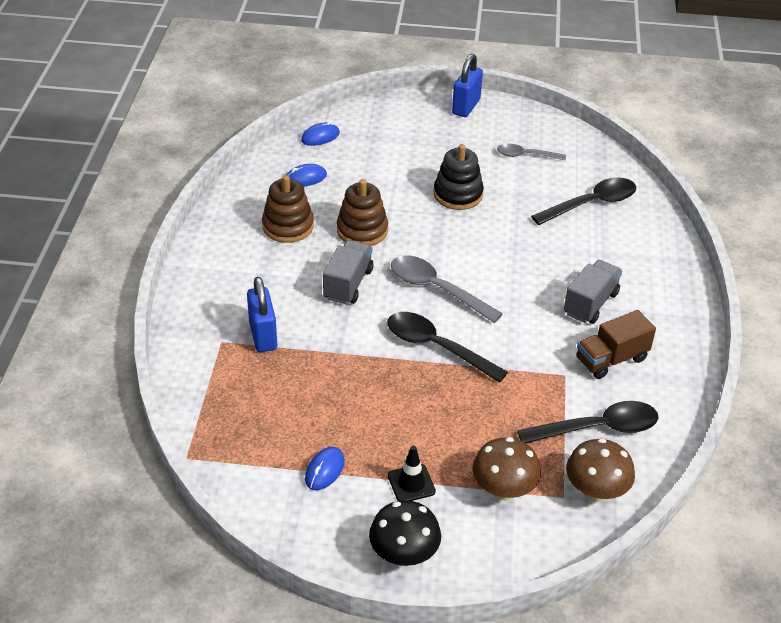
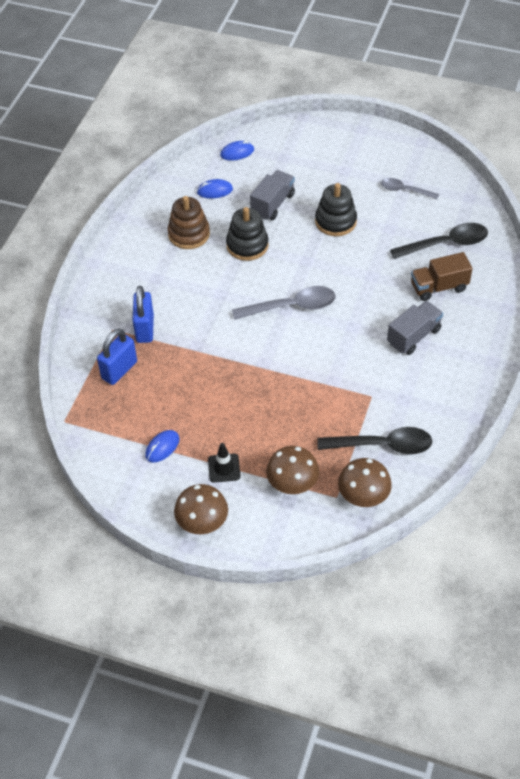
camera: 15 degrees right, 10 degrees up
grey truck [323,240,373,304] -> grey truck moved to [250,170,295,220]
brown stacking toy [337,179,388,246] -> black stacking toy [226,207,269,261]
black mushroom [369,500,441,566] -> brown mushroom [174,484,228,534]
black spoon [387,312,508,383] -> none
grey spoon [391,255,503,323] -> grey spoon turned 120 degrees clockwise [232,286,336,320]
blue padlock [452,54,483,117] -> blue padlock moved to [97,329,137,385]
brown truck [576,310,656,379] -> brown truck moved to [411,252,473,301]

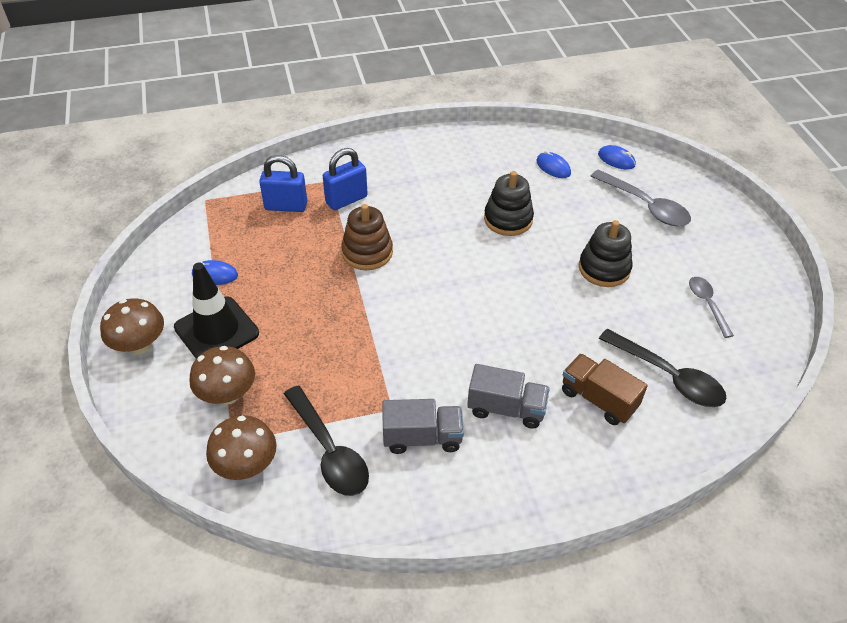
camera: 55 degrees right, 5 degrees down
brown stacking toy [168,196,210,249] -> brown stacking toy moved to [341,204,393,270]
black traffic cone [208,443,241,483] -> black traffic cone [174,263,259,359], size x1.88
grey spoon [232,286,336,320] -> grey spoon moved to [591,169,691,226]
grey truck [250,170,295,220] -> grey truck moved to [382,399,464,454]

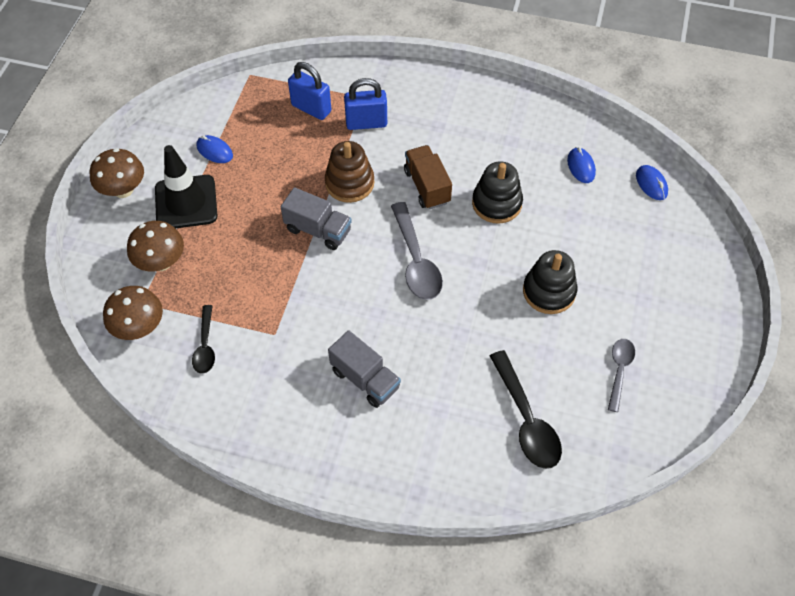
camera: 30 degrees right, 10 degrees up
black spoon [284,386,369,496] -> black spoon [192,305,215,374], size x0.61
grey truck [382,399,464,454] -> grey truck moved to [281,187,352,250]
brown truck [562,353,648,425] -> brown truck moved to [404,145,452,209]
grey spoon [591,169,691,226] -> grey spoon moved to [391,202,443,300]

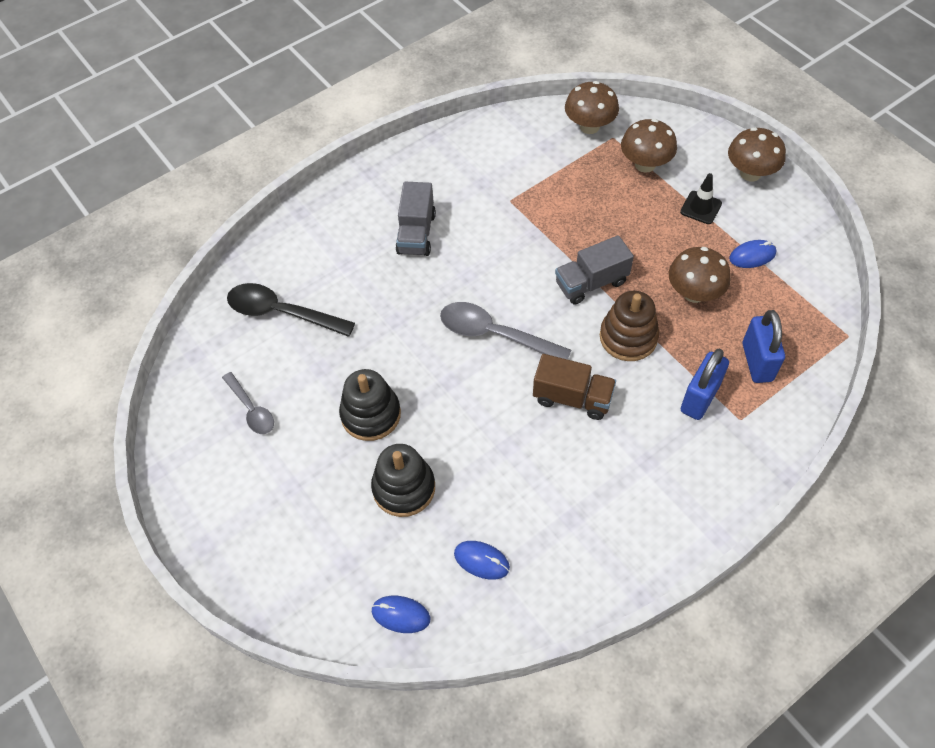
camera: 130 degrees right, 0 degrees up
black traffic cone [155,145,217,228] -> black traffic cone [680,173,722,224], size x0.53
black spoon [192,305,215,374] -> none
blue padlock [288,62,332,120] -> blue padlock turned 75 degrees counterclockwise [742,310,785,383]
grey truck [328,330,401,408] -> grey truck turned 75 degrees counterclockwise [396,182,436,256]
black stacking toy [472,161,523,224] -> black stacking toy moved to [371,444,435,517]
none -> brown mushroom [669,247,731,303]

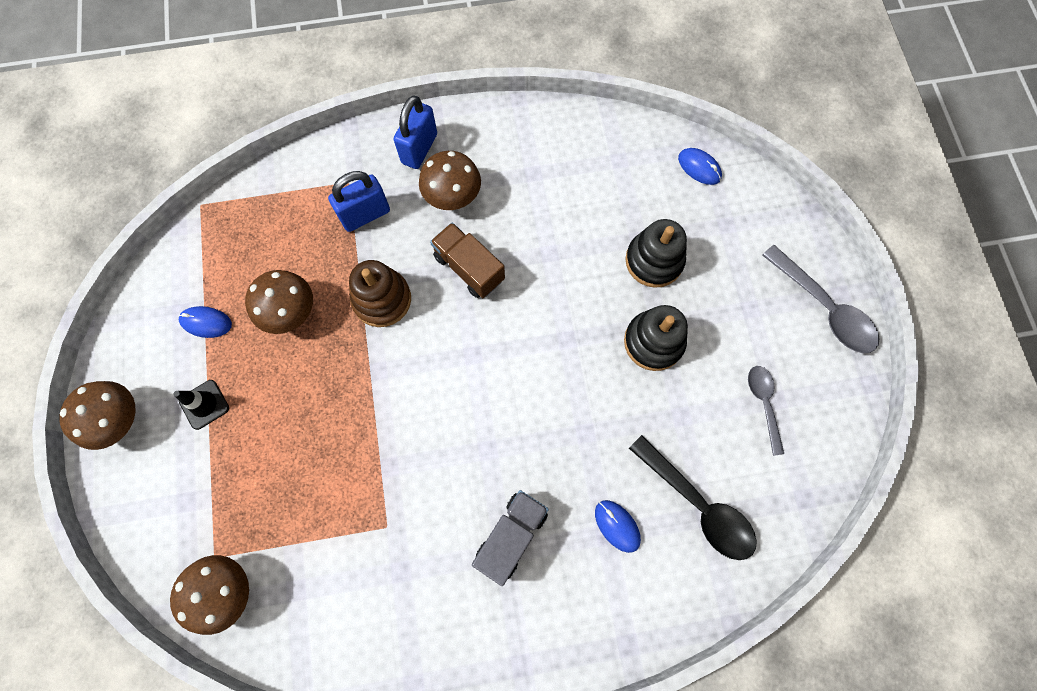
camera: 155 degrees left, 15 degrees up
grey spoon [440,302,572,360] -> grey spoon moved to [762,245,880,353]
blue mouse [454,541,510,580] -> blue mouse moved to [595,500,641,553]
grey truck [555,235,634,305] -> none
brown mushroom [621,119,677,173] -> brown mushroom moved to [419,151,481,210]
blue padlock [742,310,785,383] -> blue padlock moved to [394,95,437,169]

